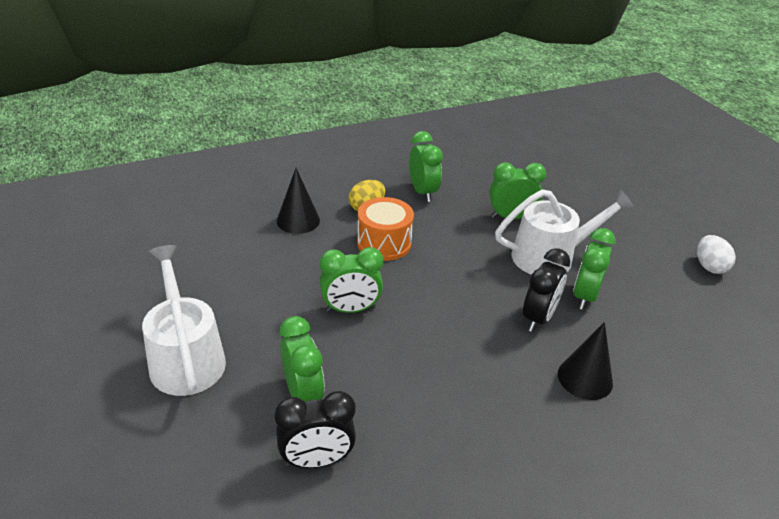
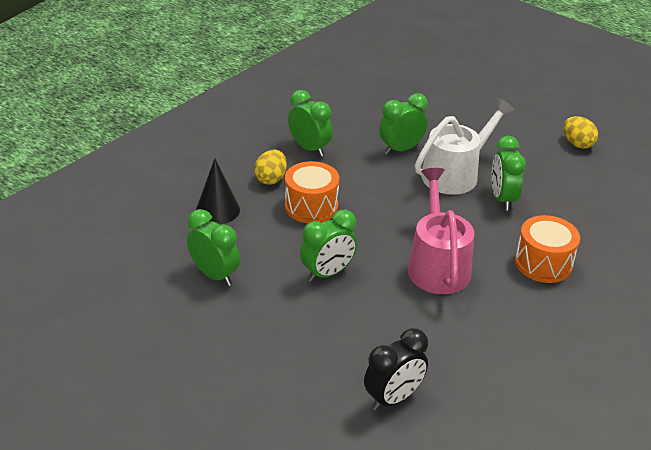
camera: 25 degrees left, 0 degrees up
white watering can [142,245,226,396] -> none
green clock [280,316,325,402] -> green clock moved to [187,209,240,286]
black clock [523,248,570,332] -> none
black cone [558,322,613,400] -> orange drum [515,215,580,283]
white egg [697,235,736,274] -> yellow egg [564,116,598,149]
none -> pink watering can [408,168,474,294]

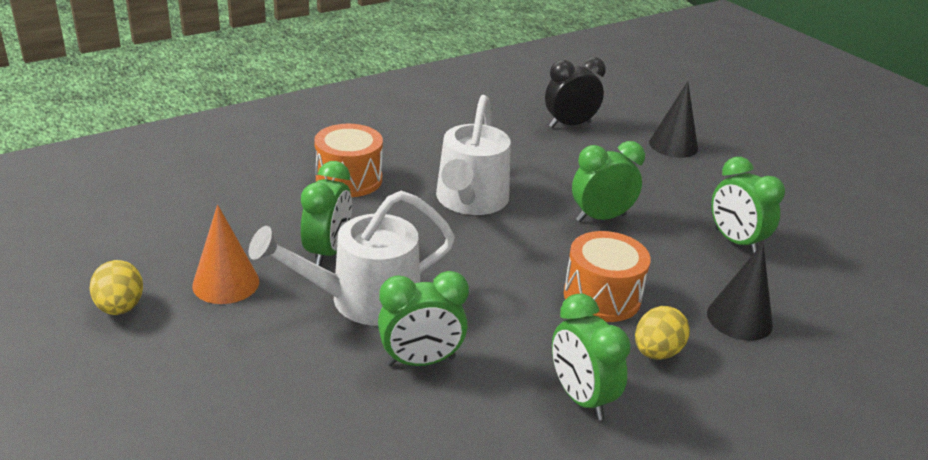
camera: 165 degrees left, 5 degrees down
pink watering can [408,168,474,294] -> white watering can [436,95,511,215]
none -> orange cone [192,205,259,304]
none -> black cone [649,81,698,158]

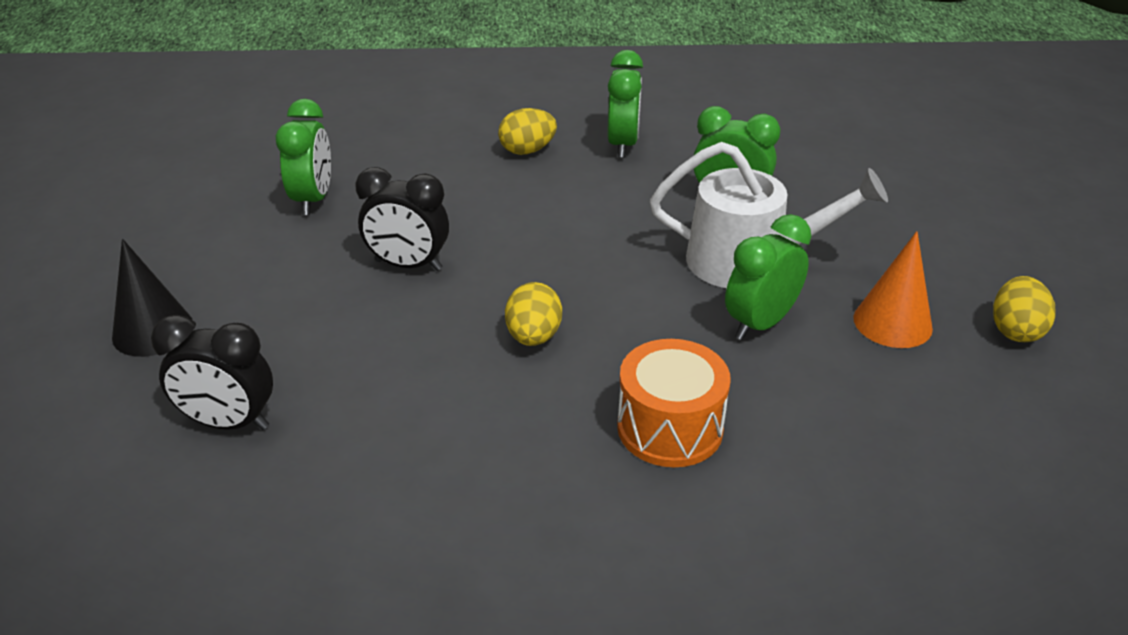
camera: 145 degrees left, 5 degrees up
white watering can [436,95,511,215] -> yellow egg [505,282,562,346]
orange drum [564,231,651,322] -> none
green clock [572,141,645,222] -> black clock [355,167,449,271]
black cone [707,243,773,341] -> none

